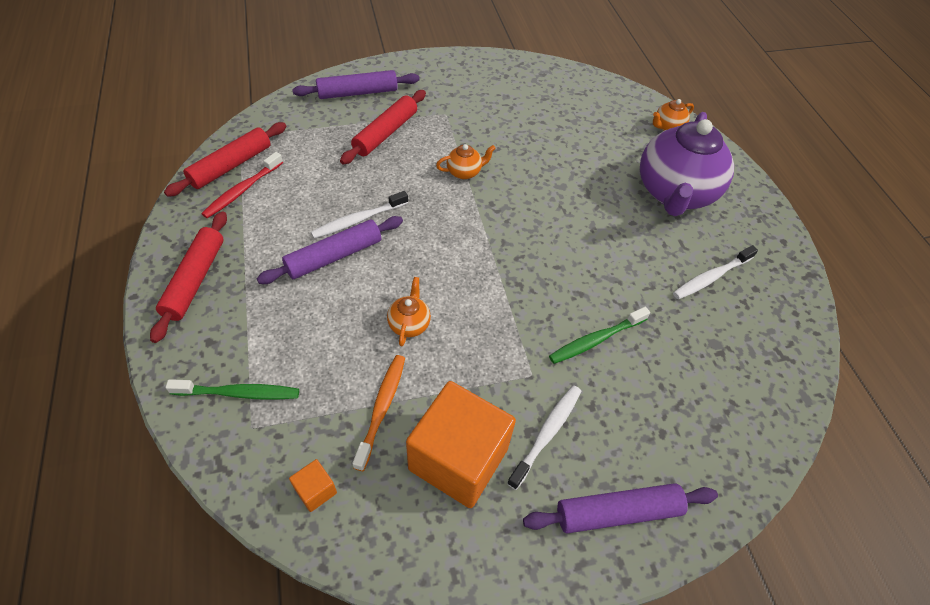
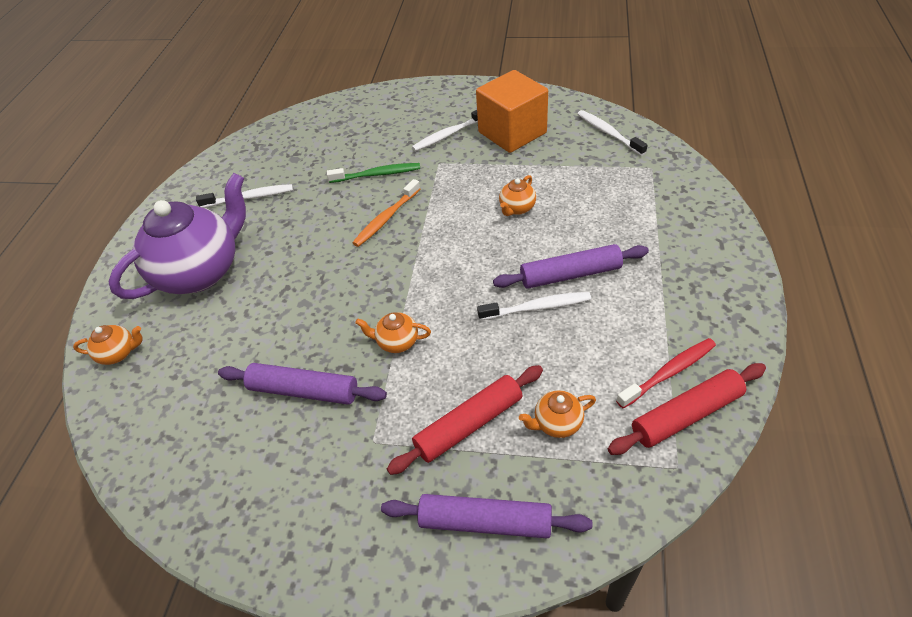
camera: 150 degrees left, 5 degrees down
red rolling pin [150,211,227,343] -> none
green toothbrush [166,379,299,400] -> none
orange cube [289,459,337,512] -> white toothbrush [578,110,648,156]
orange toothbrush [352,355,405,471] -> orange toothbrush moved to [352,179,420,247]
purple rolling pin [523,483,718,533] -> purple rolling pin moved to [218,363,387,405]
none -> orange teapot [519,390,596,438]

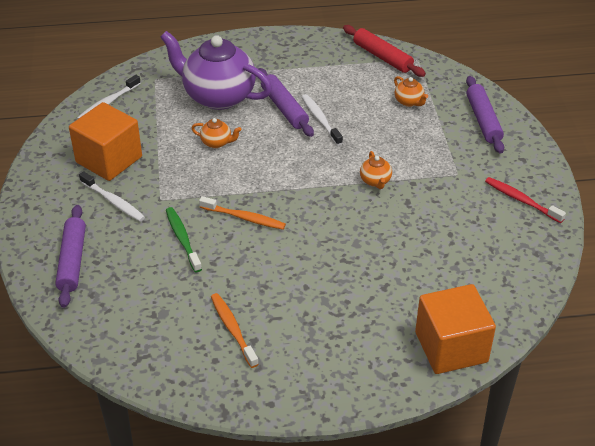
camera: 110 degrees left, 5 degrees down
orange teapot [73,325,143,365] -> orange cube [415,284,496,374]
purple teapot [108,173,246,299] -> purple teapot moved to [160,31,272,110]
white toothbrush [196,184,293,208] -> orange toothbrush [211,293,259,368]
purple rolling pin [218,363,387,405] -> purple rolling pin moved to [55,205,86,308]
red rolling pin [387,365,543,475] -> none
red toothbrush [616,338,716,408] -> red toothbrush moved to [485,177,566,223]

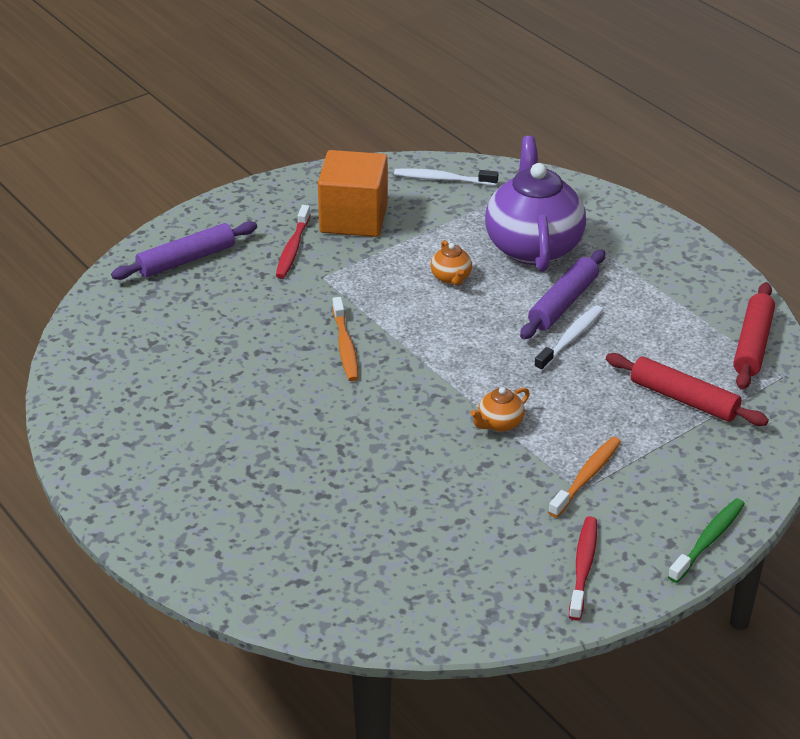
camera: 60 degrees right, 5 degrees down
white toothbrush [79,171,145,222] -> red toothbrush [276,205,311,279]
green toothbrush [166,207,202,272] -> green toothbrush moved to [668,498,745,583]
orange toothbrush [211,293,259,368] -> orange toothbrush moved to [548,437,621,518]
orange teapot [394,76,428,107] -> red rolling pin [606,353,769,426]
orange cube [415,284,496,374] -> none
purple rolling pin [466,76,504,154] -> none

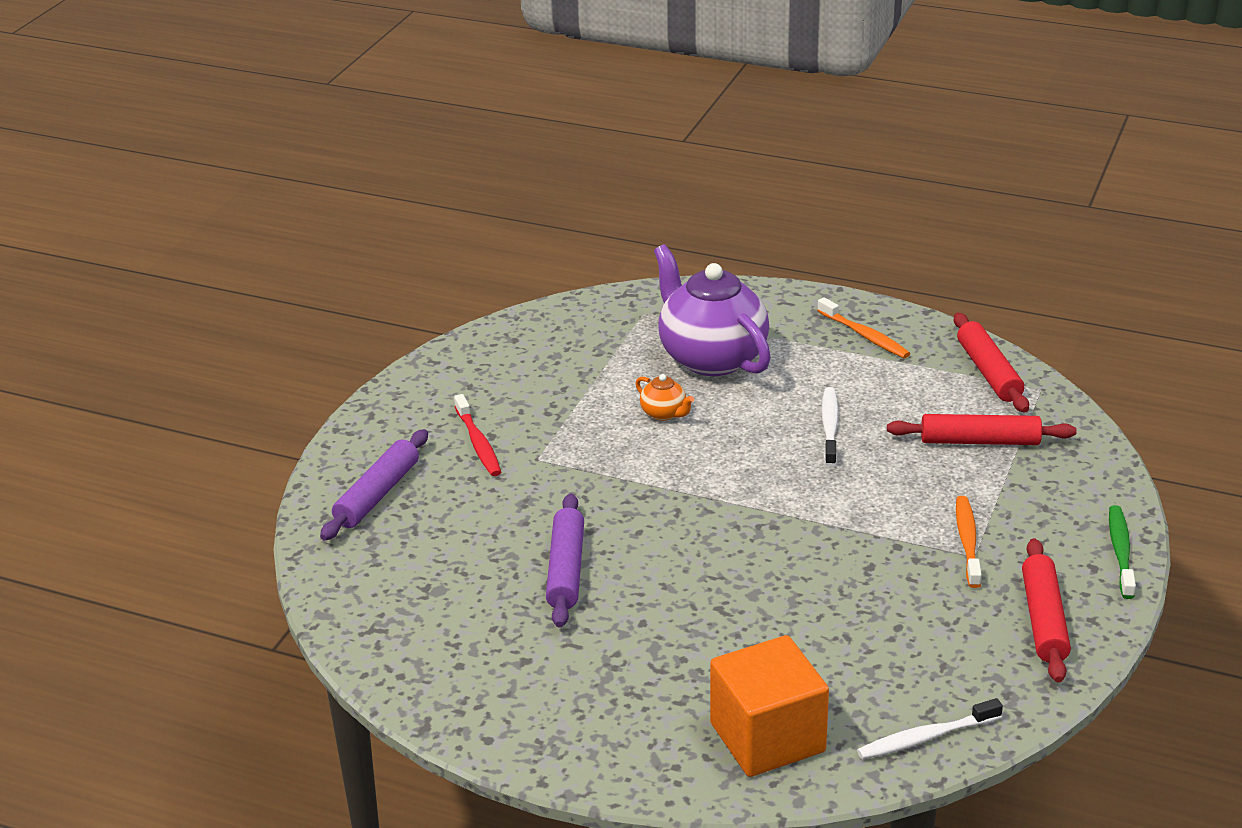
camera: 30 degrees left, 5 degrees down
orange cube [318,150,388,237] -> orange cube moved to [710,635,829,777]
orange toothbrush [332,297,359,381] -> orange toothbrush moved to [817,297,910,358]
white toothbrush [394,168,498,186] -> white toothbrush moved to [857,698,1003,760]
orange teapot [470,387,530,432] -> none
purple rolling pin [520,249,605,339] -> purple rolling pin moved to [546,493,584,628]
red toothbrush [569,516,597,620] -> red rolling pin [1022,538,1071,683]

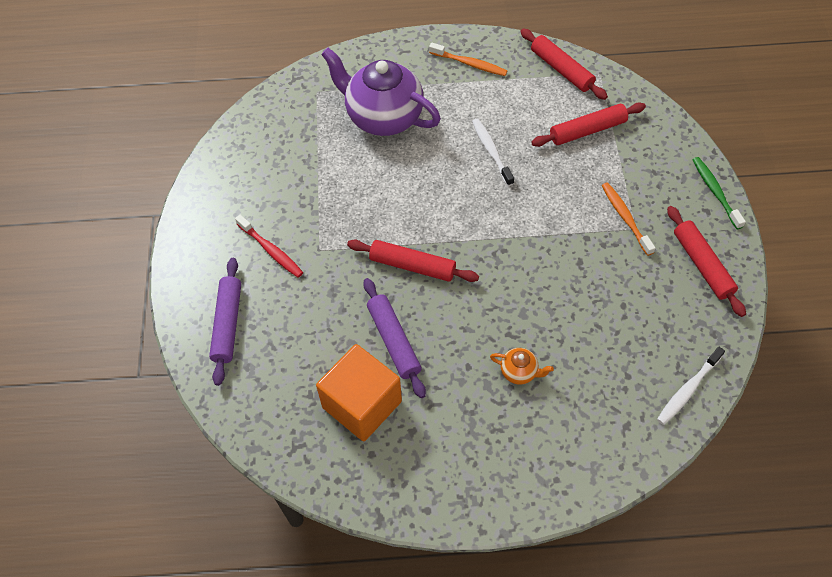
camera: 25 degrees left, 25 degrees up
orange teapot [635,374,694,421] -> orange teapot moved to [490,348,554,385]
orange cube [710,635,829,777] -> orange cube moved to [316,344,402,441]
none -> red rolling pin [347,239,479,282]

